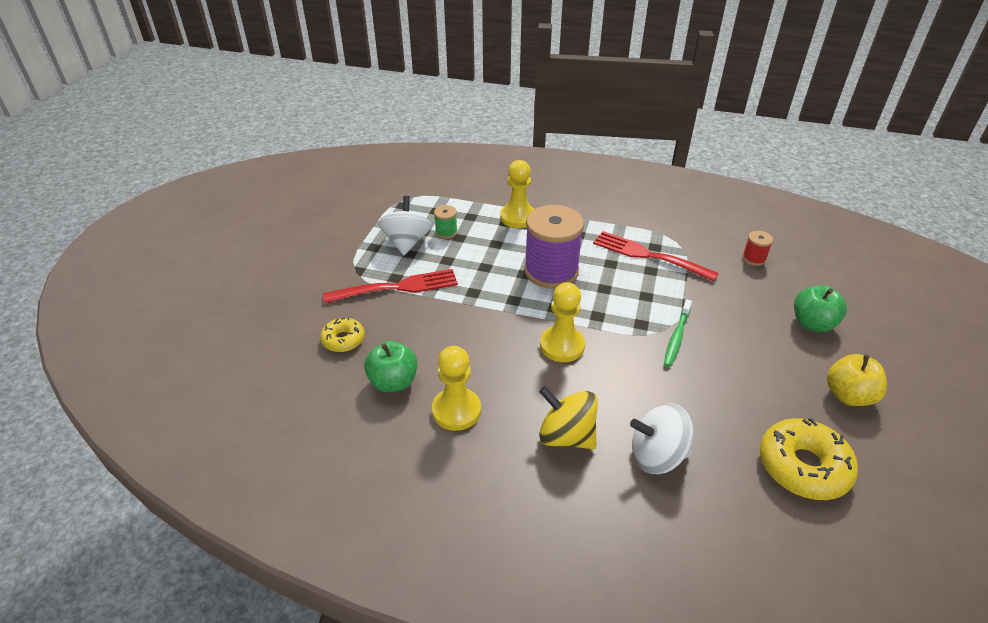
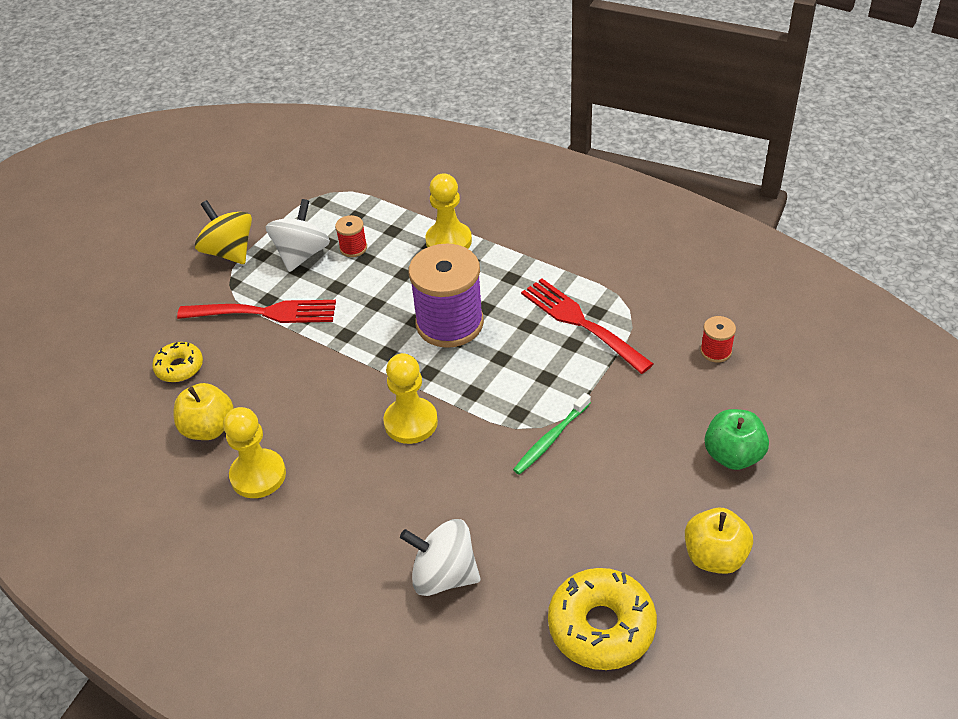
camera: 20 degrees right, 5 degrees up
green apple [364,341,418,392] -> yellow apple [174,383,234,440]
green spool [434,205,458,239] -> red spool [335,215,367,257]
yellow spinning top [539,386,598,449] -> yellow spinning top moved to [195,200,252,264]

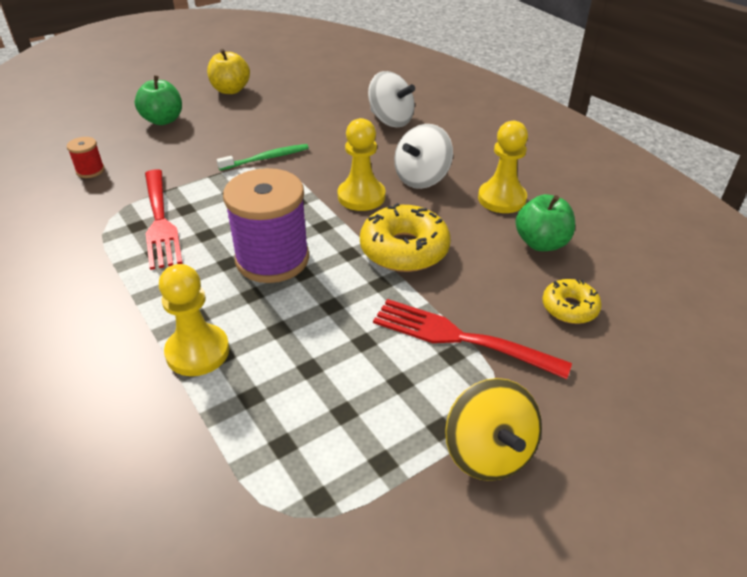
camera: 160 degrees left, 5 degrees down
yellow apple [174,383,234,440] -> green apple [516,194,575,251]
white spinning top [265,199,330,272] -> white spinning top moved to [394,124,453,189]
red spool [335,215,367,257] -> none
yellow donut [548,568,657,670] -> yellow donut moved to [360,203,451,272]

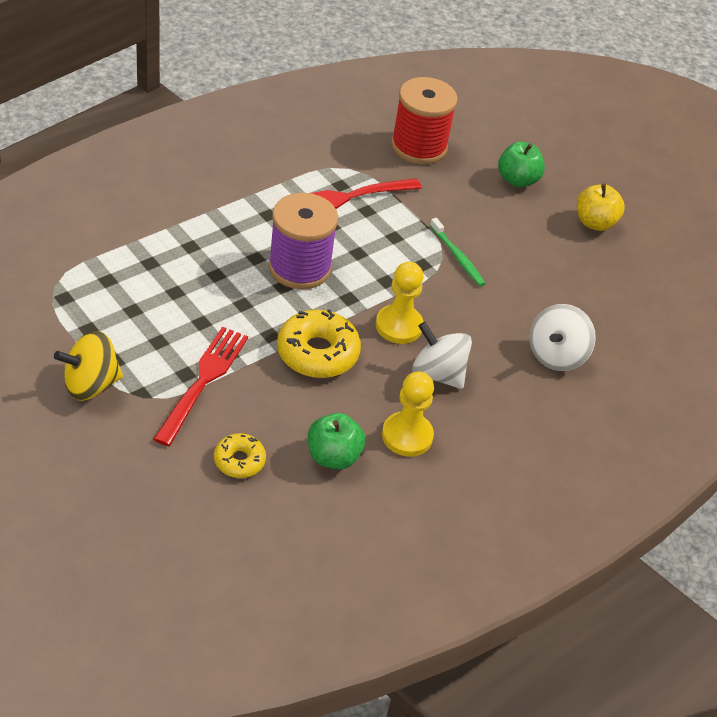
camera: 80 degrees right, 5 degrees up
red spool [67,137,105,178] -> red spool [391,77,458,164], size x2.28
yellow pawn [159,264,229,376] -> none

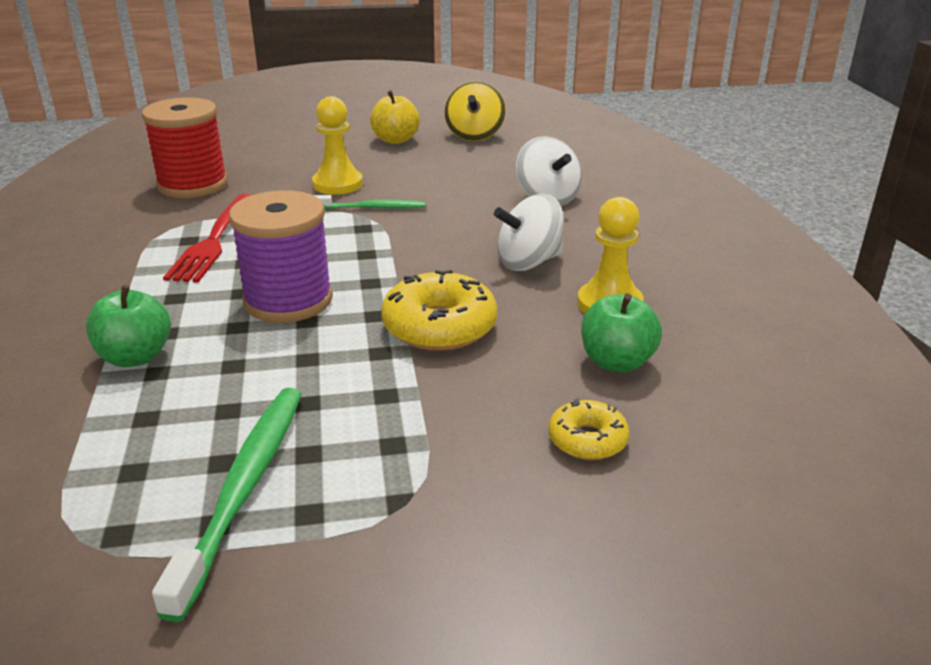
camera: 55 degrees left, 15 degrees down
yellow spinning top [54,331,123,401] -> yellow spinning top moved to [444,81,506,141]
red fork [153,327,248,446] -> none
yellow pawn [376,262,424,344] -> yellow pawn moved to [312,96,363,195]
green apple [498,142,545,187] -> green apple moved to [86,285,171,367]
none -> green toothbrush [152,388,302,622]

